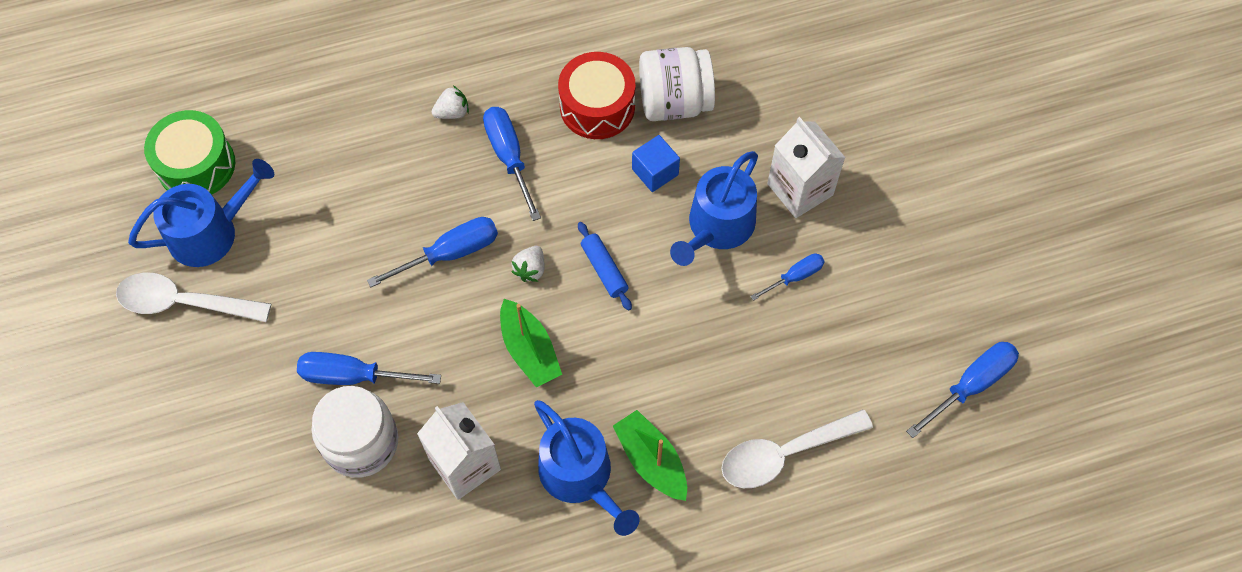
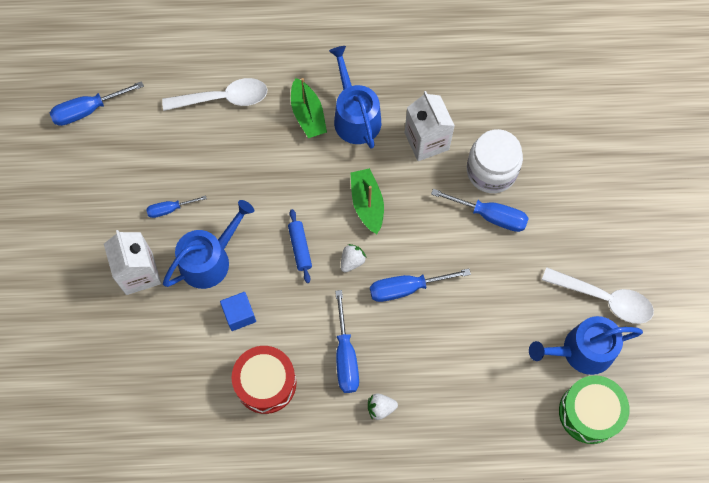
camera: 165 degrees left, 5 degrees up
white jar [639,47,715,121] -> none

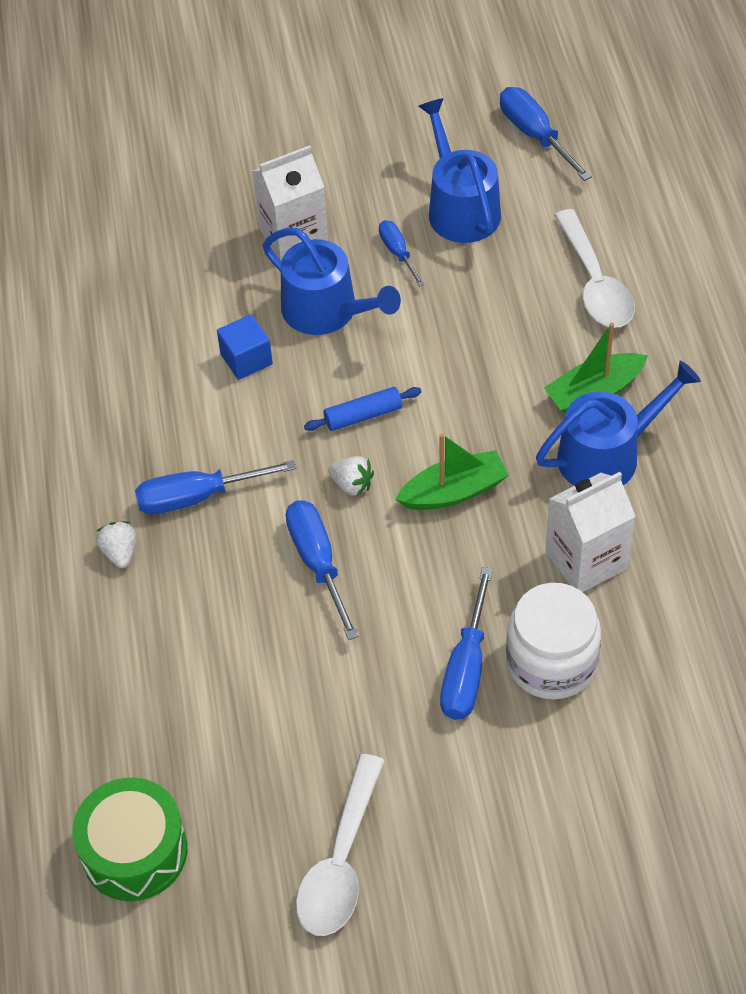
camera: 85 degrees right, 15 degrees down
red drum [231,346,297,414] -> none
blue watering can [529,316,643,375] -> blue watering can moved to [419,98,501,243]

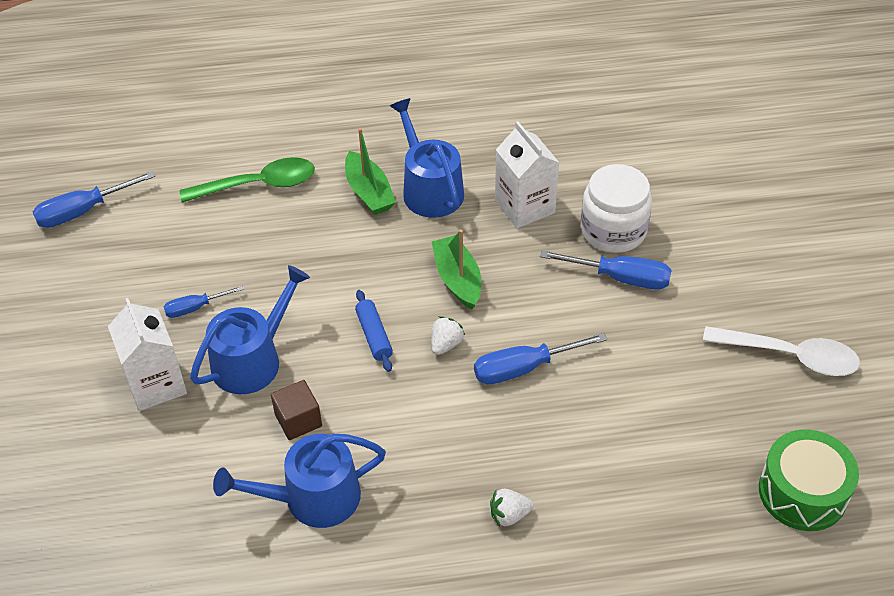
camera: 90 degrees left, 5 degrees down
blue screwdriver [135,460,297,514] -> none
blue cube [217,314,273,380] -> brown cube [271,380,322,440]
blue watering can [419,98,501,243] -> blue watering can moved to [213,434,386,528]
white spoon [554,209,635,328] -> green spoon [180,157,315,203]

